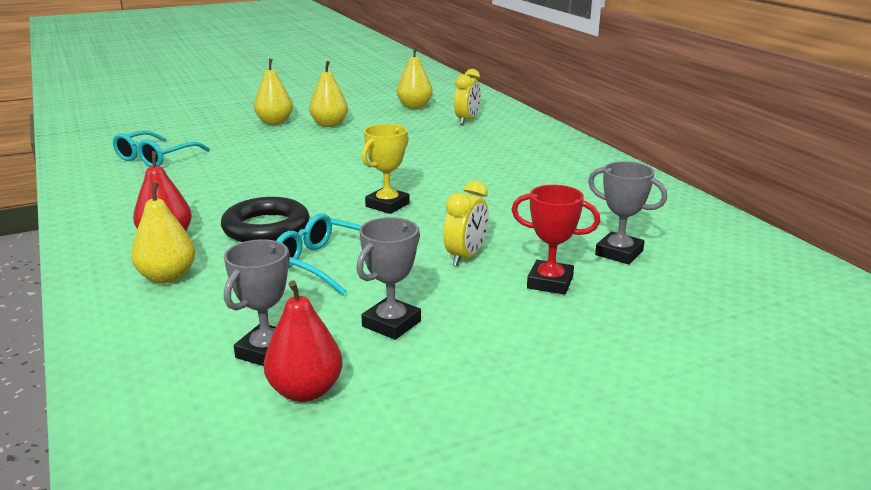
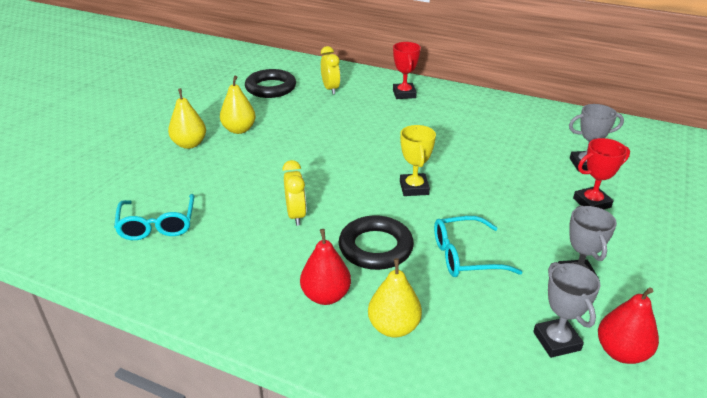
camera: 40 degrees left, 10 degrees up
yellow pear [397,46,433,109] -> black ring [245,69,296,98]
yellow clock [443,181,489,266] -> yellow clock moved to [282,160,306,226]
none -> red trophy [393,42,421,99]

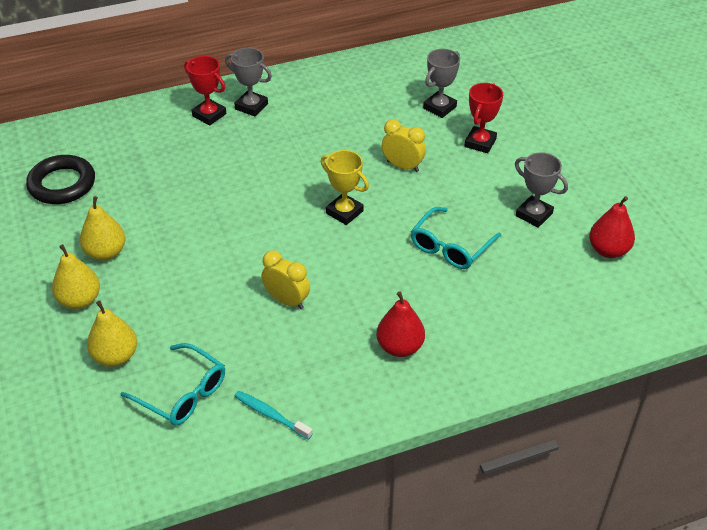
camera: 45 degrees left, 10 degrees up
yellow clock [321,46,340,94] -> yellow clock moved to [382,119,426,172]
black ring [339,215,414,270] -> none
yellow pear [368,258,422,338] -> yellow pear moved to [87,301,137,367]
grey trophy [533,262,600,358] -> grey trophy moved to [225,48,272,117]
none -> turquoise toothbrush [234,391,313,440]

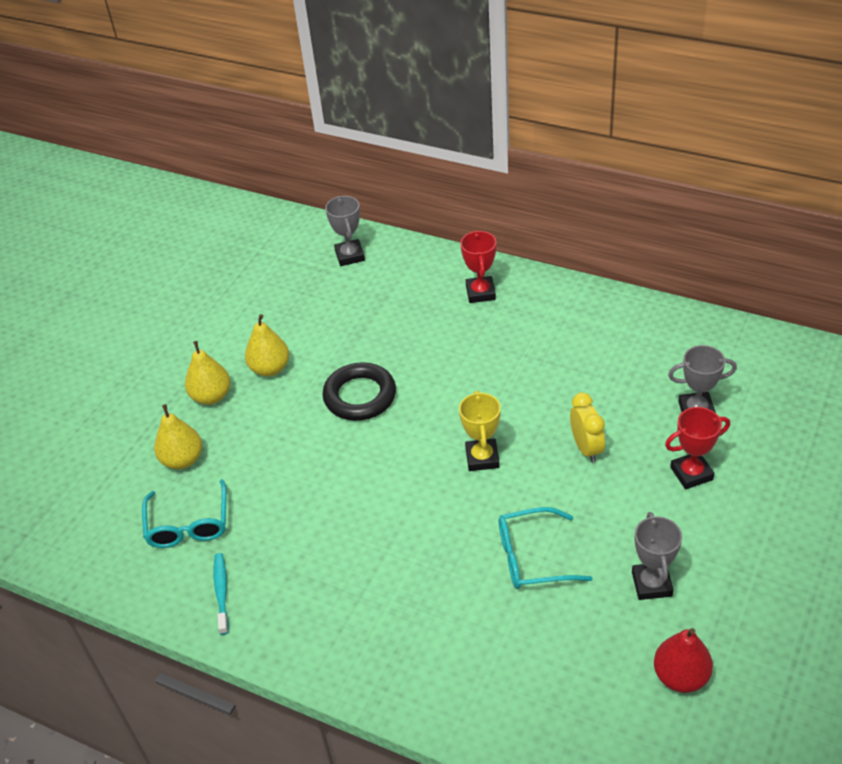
camera: 50 degrees right, 0 degrees up
black ring [26,155,95,204] -> black ring moved to [322,362,396,421]
grey trophy [225,48,272,117] -> grey trophy moved to [325,196,365,266]
yellow clock [261,250,310,309] -> none
red pear [377,291,425,357] -> none

